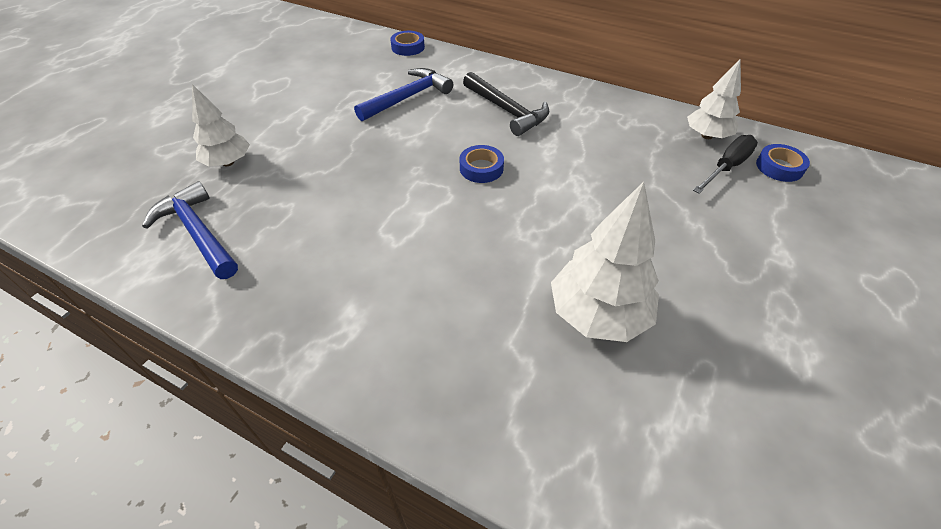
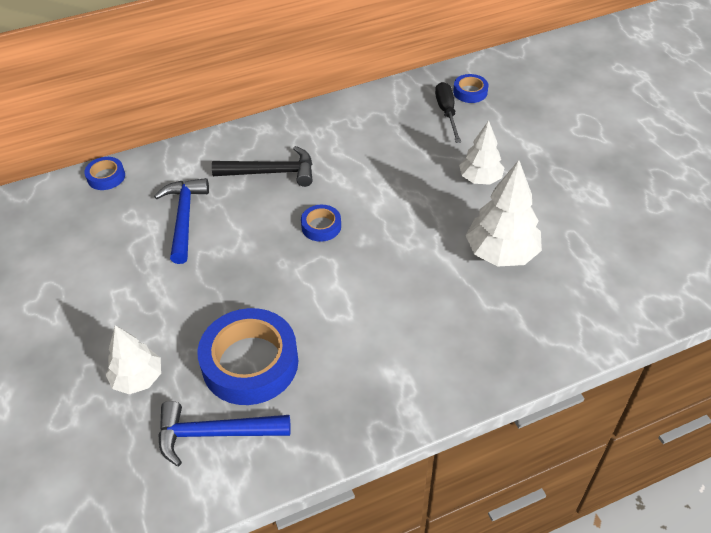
camera: 50 degrees left, 0 degrees up
white tree [687,59,741,139] -> white tree moved to [459,120,504,185]
none -> blue tape [198,308,298,405]

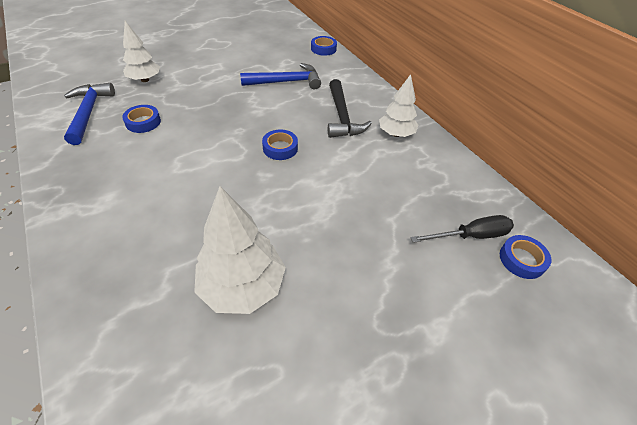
camera: 80 degrees right, 0 degrees up
blue tape [198,308,298,405] -> blue tape [122,105,161,133], size x0.48
white tree [459,120,504,185] -> white tree moved to [379,74,418,137]

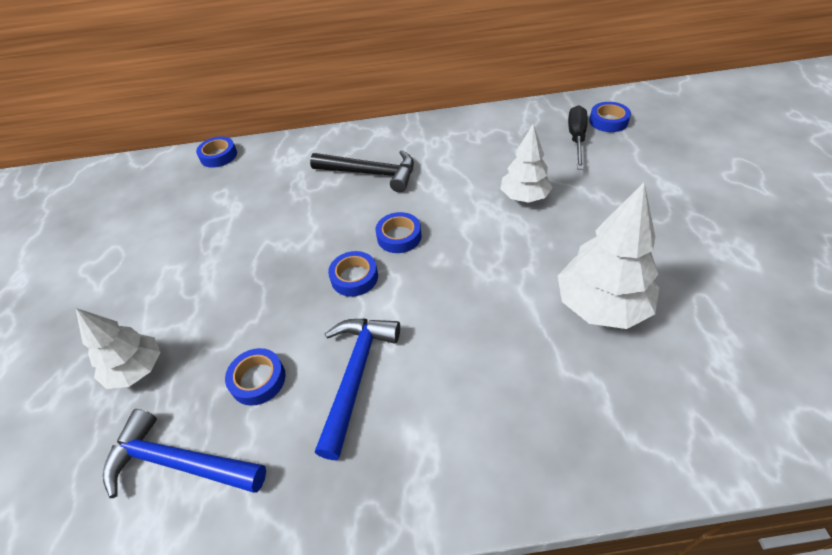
camera: 60 degrees left, 0 degrees up
blue hammer [240,63,321,89] -> blue hammer moved to [315,319,400,460]
white tree [379,74,418,137] -> white tree moved to [500,124,553,203]
none -> blue tape [328,251,378,296]

